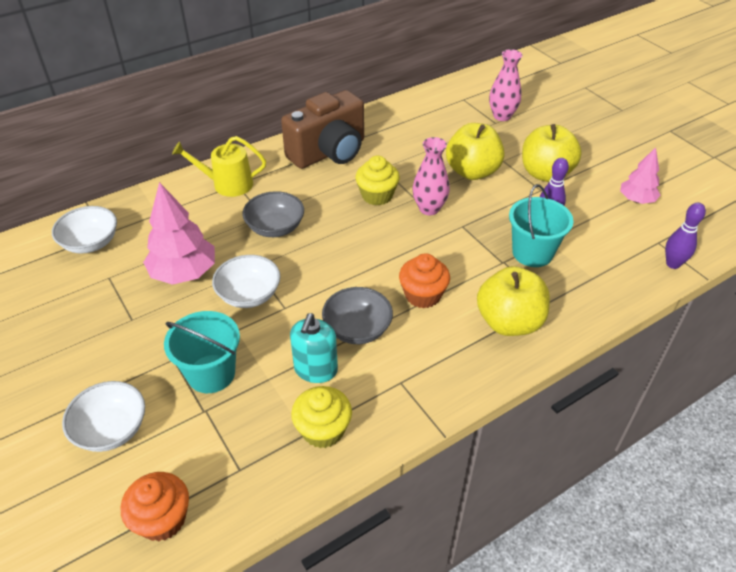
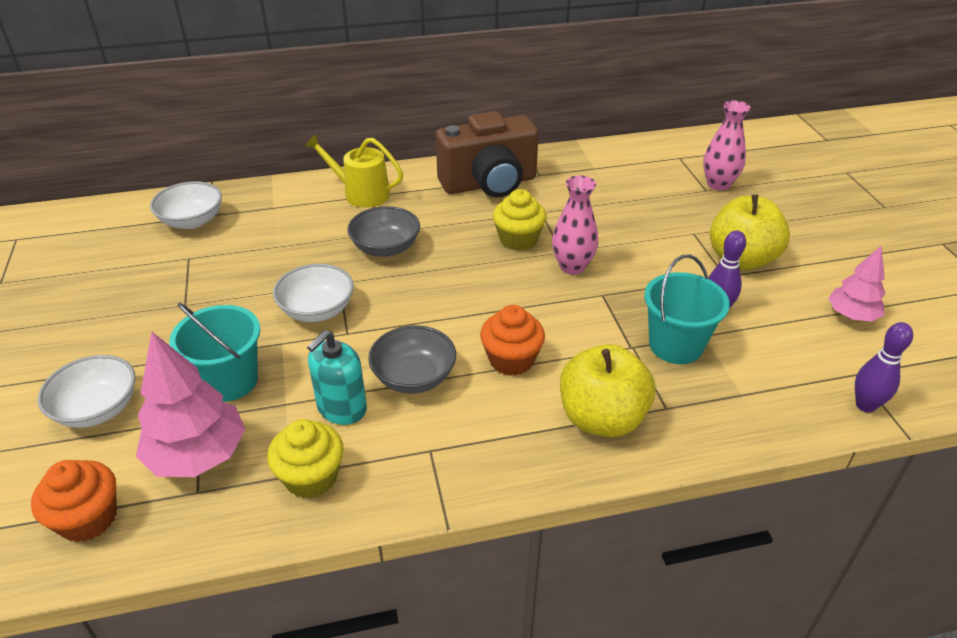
camera: 20 degrees right, 5 degrees down
pink tree [143,182,215,285] -> pink tree moved to [136,332,246,477]
yellow apple [446,123,505,180] -> none

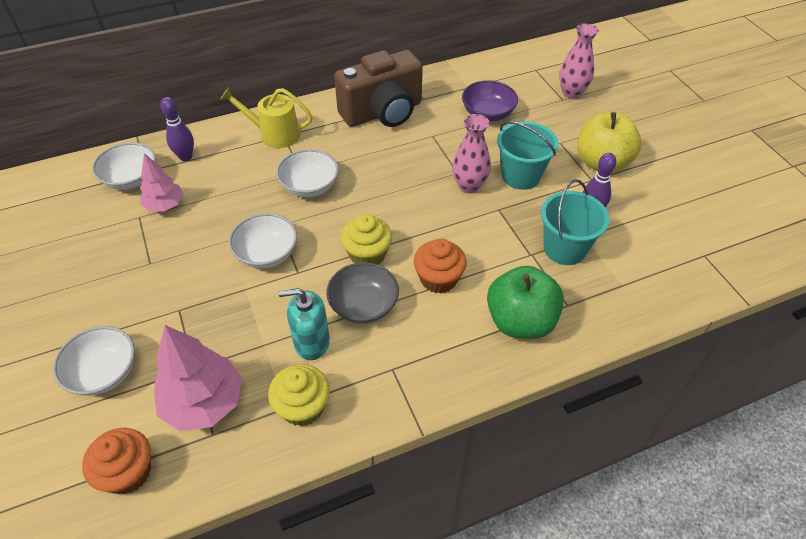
camera: 10 degrees left, 10 degrees up
turquoise bucket [169,303,260,402] -> turquoise bucket moved to [497,121,559,190]
turquoise soap dispenser [307,330,367,425] -> turquoise soap dispenser turned 60 degrees clockwise [278,288,330,360]
grey bowl [347,206,420,257] -> white bowl [276,149,339,197]
yellow cupcake [493,189,547,251] -> yellow cupcake moved to [341,214,392,265]
yellow apple [560,344,655,437] -> green apple [487,266,564,339]
pink tree [828,246,885,322] -> pink tree moved to [140,153,183,211]
purple bowling pin [855,322,913,413] -> purple bowling pin moved to [160,97,194,161]
none -> purple bowl [462,80,518,122]

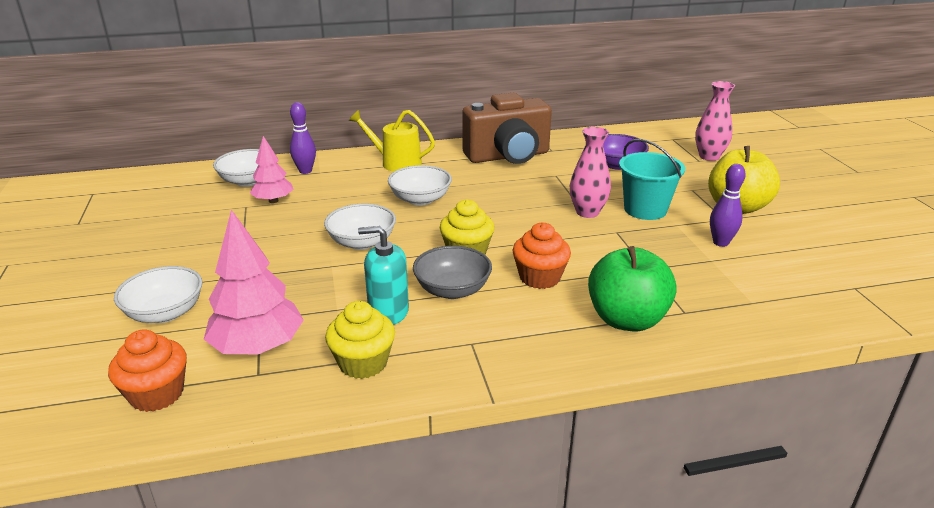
camera: 10 degrees right, 20 degrees down
turquoise bucket [541,179,609,265] -> none

